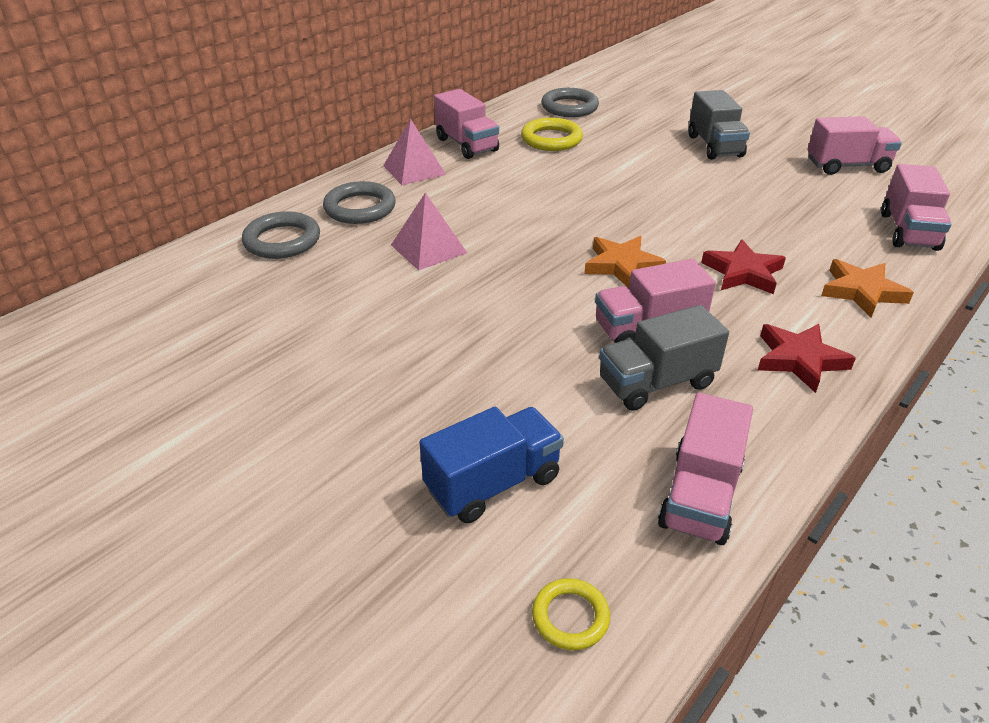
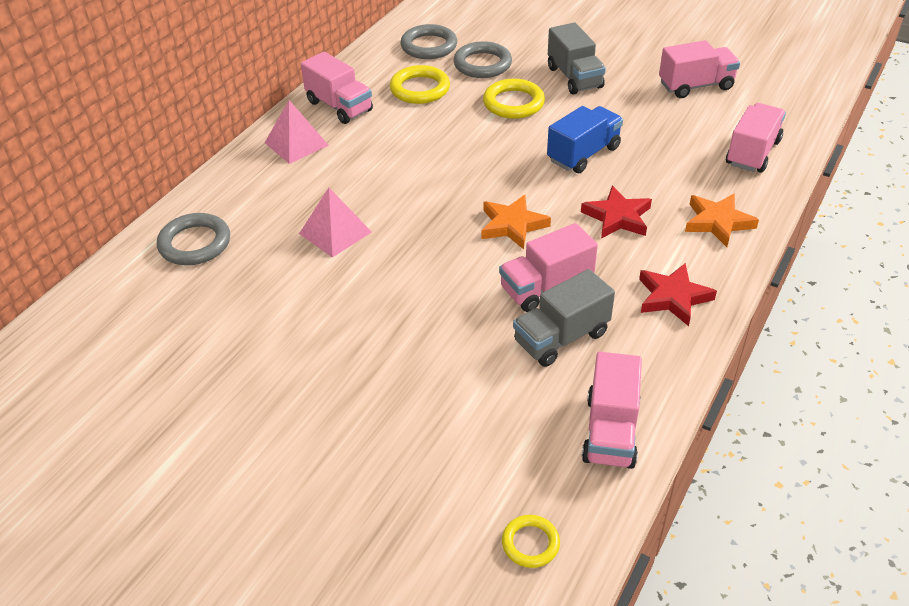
camera: 10 degrees left, 5 degrees up
grey ring [323,181,396,224] -> grey ring moved to [454,41,512,78]
blue truck [419,407,564,523] -> blue truck moved to [547,106,623,173]
pink truck [881,164,952,251] -> pink truck turned 150 degrees counterclockwise [726,103,786,173]
none -> yellow ring [483,79,545,119]

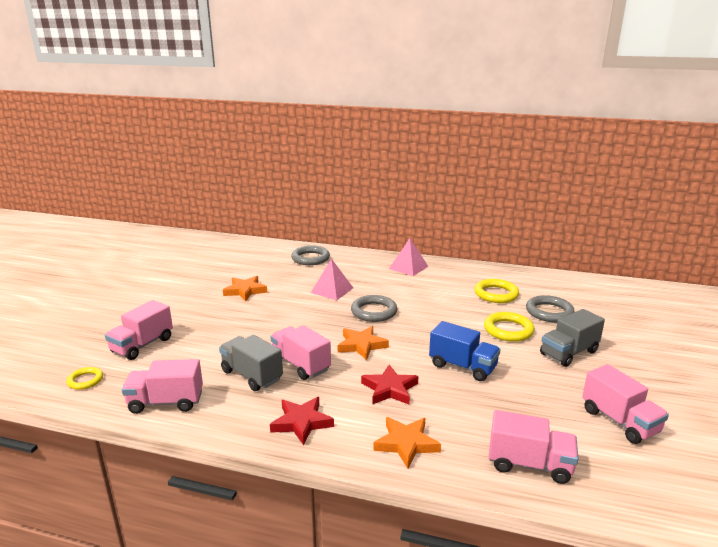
camera: 75 degrees right, 20 degrees down
pink truck [301,52,373,124] -> pink truck moved to [105,300,173,360]
grey ring [400,24,457,59] -> grey ring moved to [351,295,397,322]
none -> orange star [223,276,267,302]

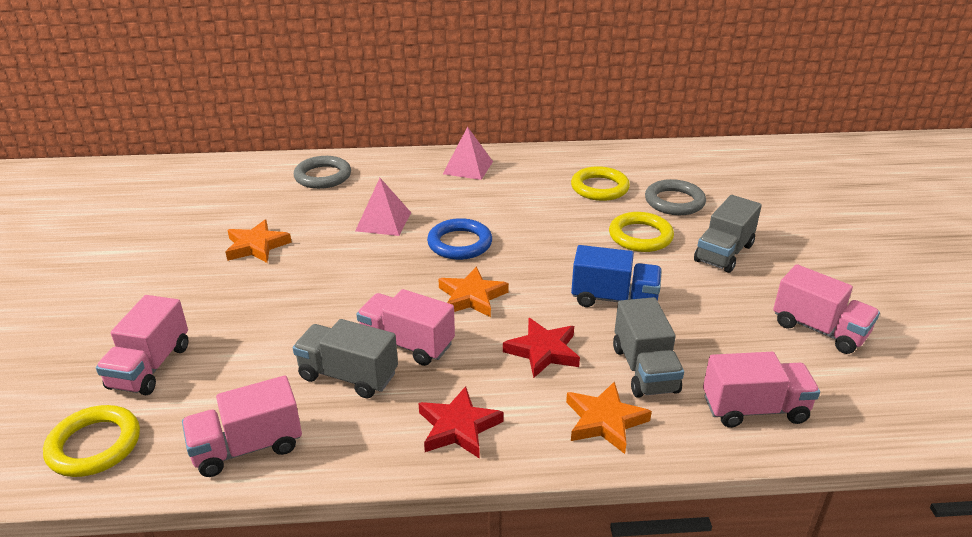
camera: 20 degrees left, 10 degrees up
yellow ring [67,367,103,390] -> yellow ring [43,405,140,477], size x1.68
grey ring [351,295,397,322] -> blue ring [427,218,492,260]
none -> grey truck [613,297,684,398]

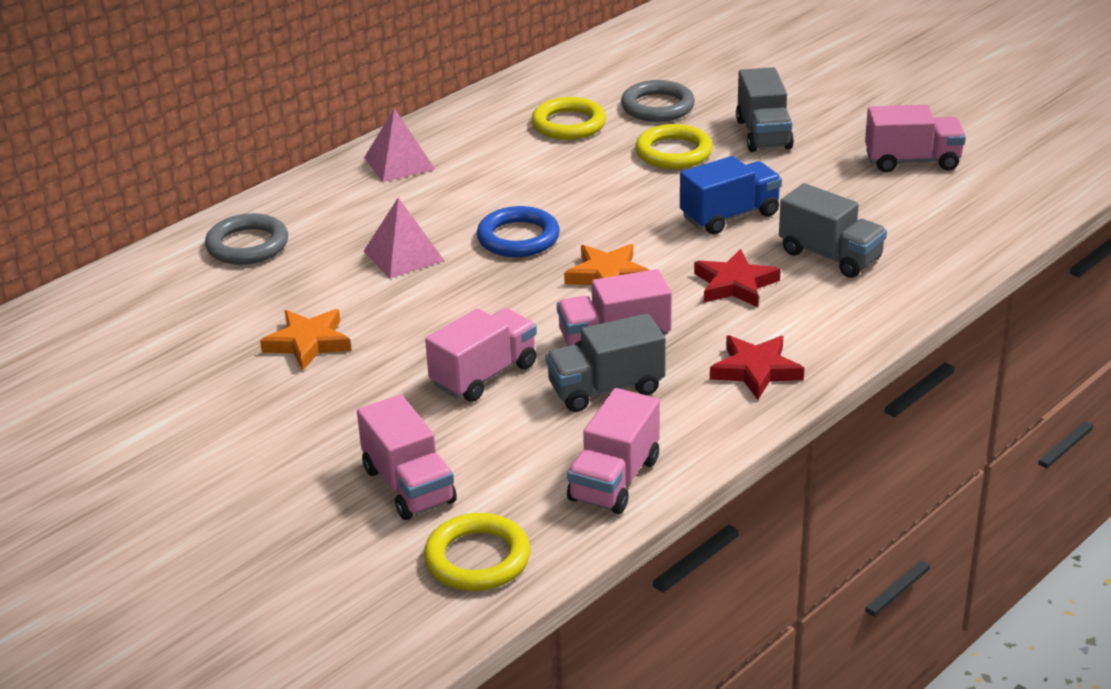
camera: 40 degrees left, 0 degrees up
orange star [566,381,652,454] -> none
pink truck [703,352,820,428] -> pink truck moved to [425,308,537,402]

